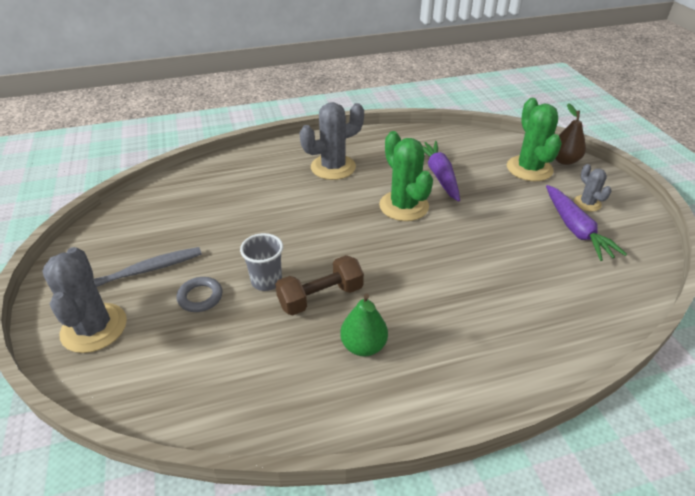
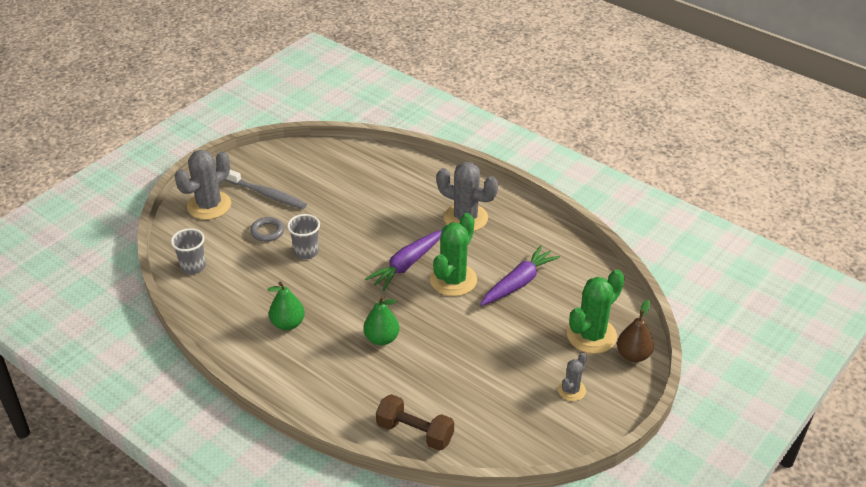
camera: 55 degrees right, 0 degrees up
brown dumbbell [275,255,364,316] -> brown dumbbell moved to [376,394,454,451]
purple carrot [546,185,627,261] -> purple carrot moved to [365,230,442,291]
none -> grey cup [171,228,206,274]
none -> green pear [363,296,399,345]

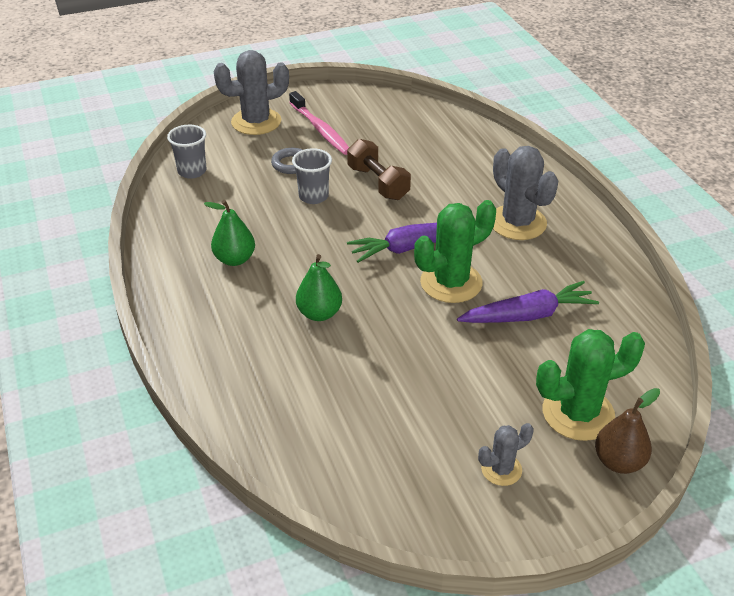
camera: 30 degrees right, 0 degrees up
grey toothbrush [225,170,307,209] -> pink toothbrush [289,91,349,155]
brown dumbbell [376,394,454,451] -> brown dumbbell moved to [347,139,411,200]

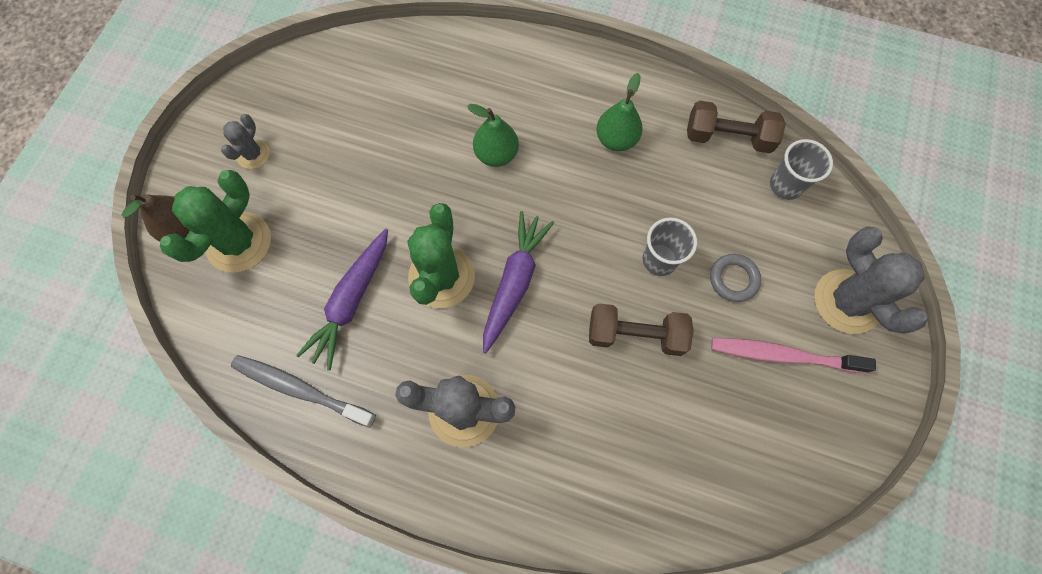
camera: 130 degrees right, 30 degrees up
grey cactus [214,50,289,135] -> grey cactus turned 45 degrees counterclockwise [814,226,927,334]
none -> grey toothbrush [231,355,376,428]
none -> brown dumbbell [687,101,786,153]

